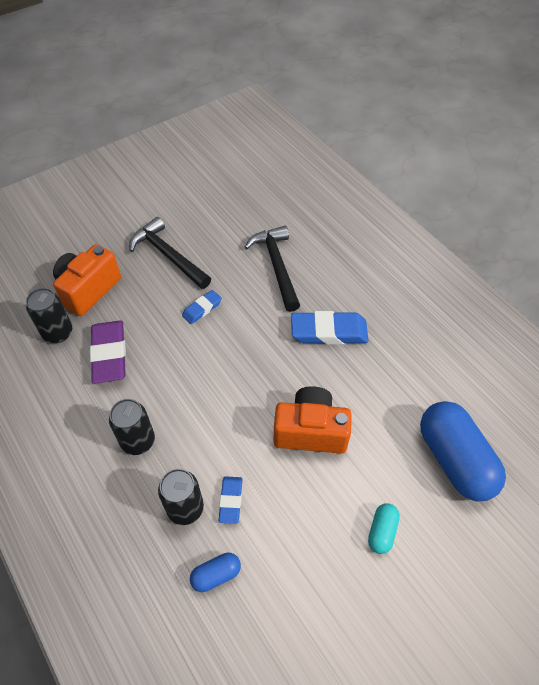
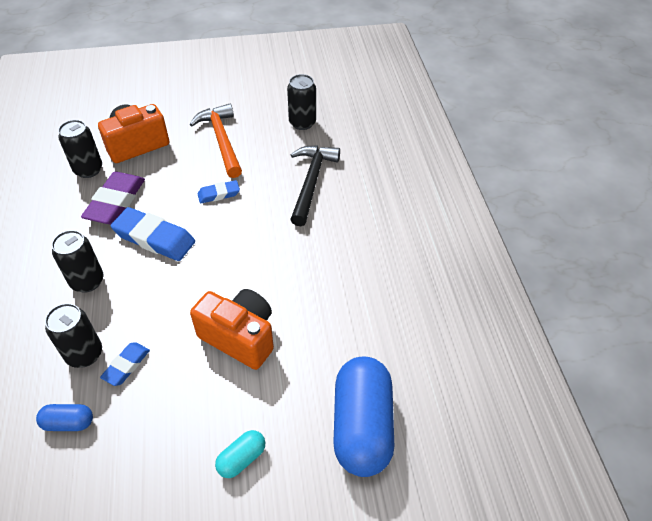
camera: 25 degrees right, 5 degrees down
black hammer [129,217,211,289] -> orange hammer [190,104,242,178]
blue eraser [291,311,369,345] -> blue eraser moved to [111,207,195,261]
none -> black can [287,74,316,130]

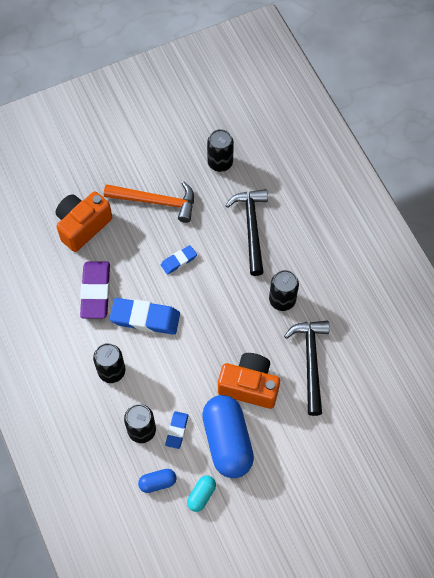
camera: 15 degrees left, 15 degrees up
black can [58,120,102,178] -> black can moved to [269,270,299,311]
orange hammer [190,104,242,178] -> orange hammer turned 135 degrees clockwise [104,181,194,223]
turquoise capsule [215,430,265,478] -> turquoise capsule moved to [187,475,216,512]
blue capsule [333,357,394,477] -> blue capsule moved to [202,395,254,478]
none -> black hammer [284,321,330,416]

